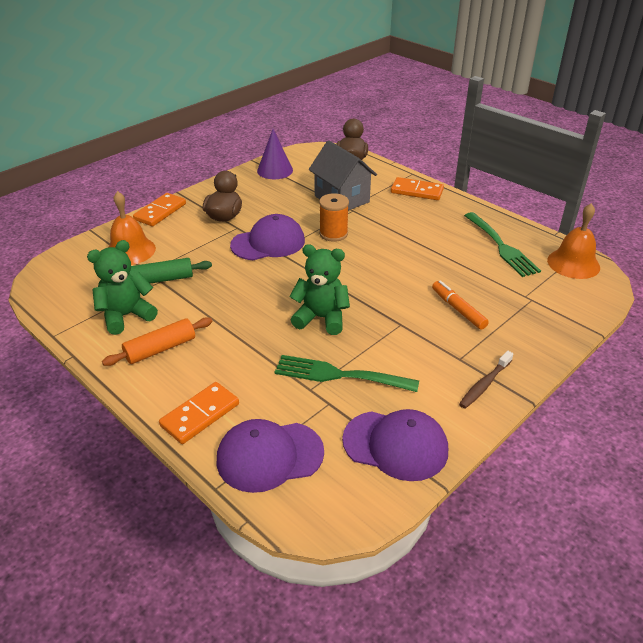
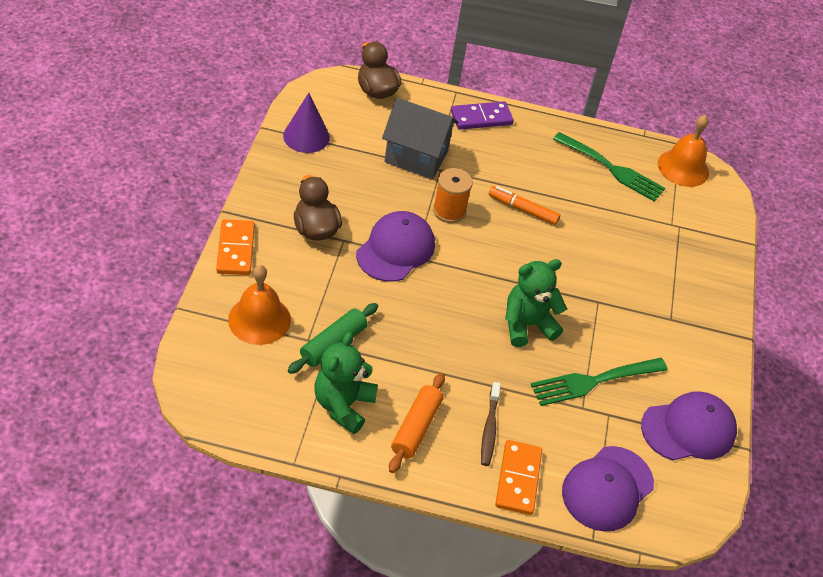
camera: 40 degrees left, 10 degrees up
orange domino [391,177,444,200] -> purple domino [451,101,514,130]
orange marker [432,281,489,330] -> orange marker moved to [489,186,560,225]
brown toothbrush [459,351,513,409] -> brown toothbrush moved to [481,382,501,466]

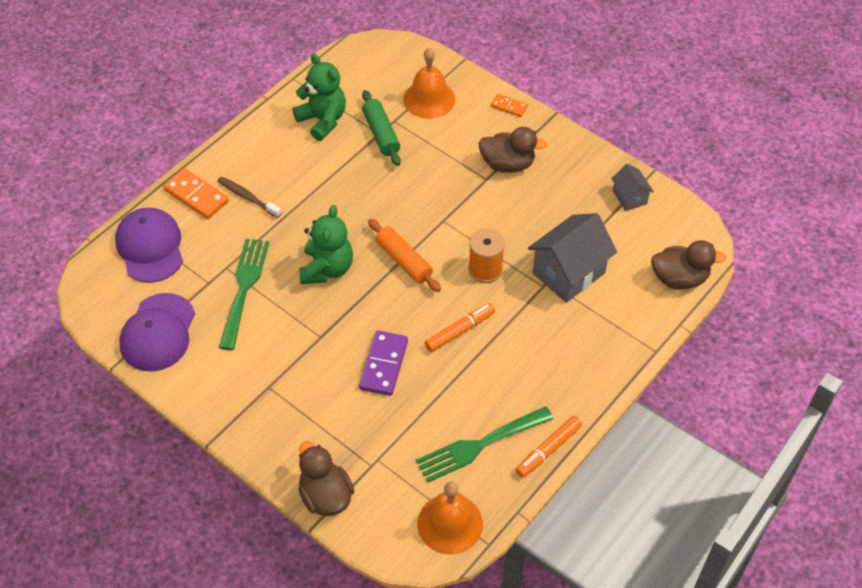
camera: 125 degrees right, 5 degrees up
orange domino [216,219,255,275] -> orange domino [491,94,528,117], size x0.58
purple cone [283,93,330,153] -> grey house [611,164,654,211]
purple cap [356,211,435,282] -> none
orange rolling pin [389,373,445,473] -> orange rolling pin moved to [368,219,441,292]
purple domino [451,101,514,130] -> purple domino moved to [359,331,408,396]
none -> brown duck [298,441,354,516]
none -> orange marker [516,416,582,478]

